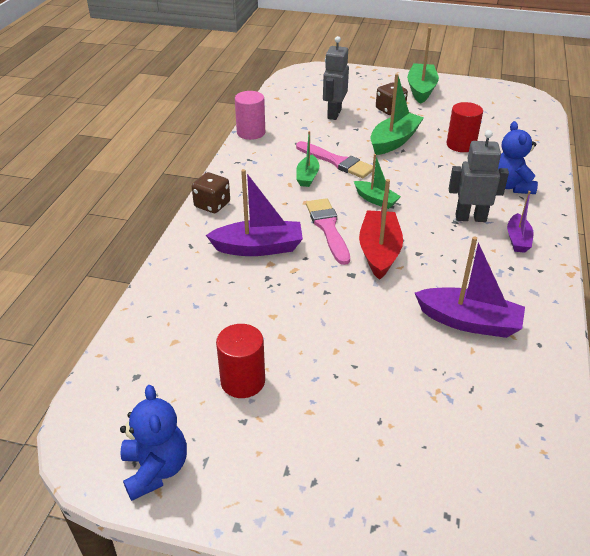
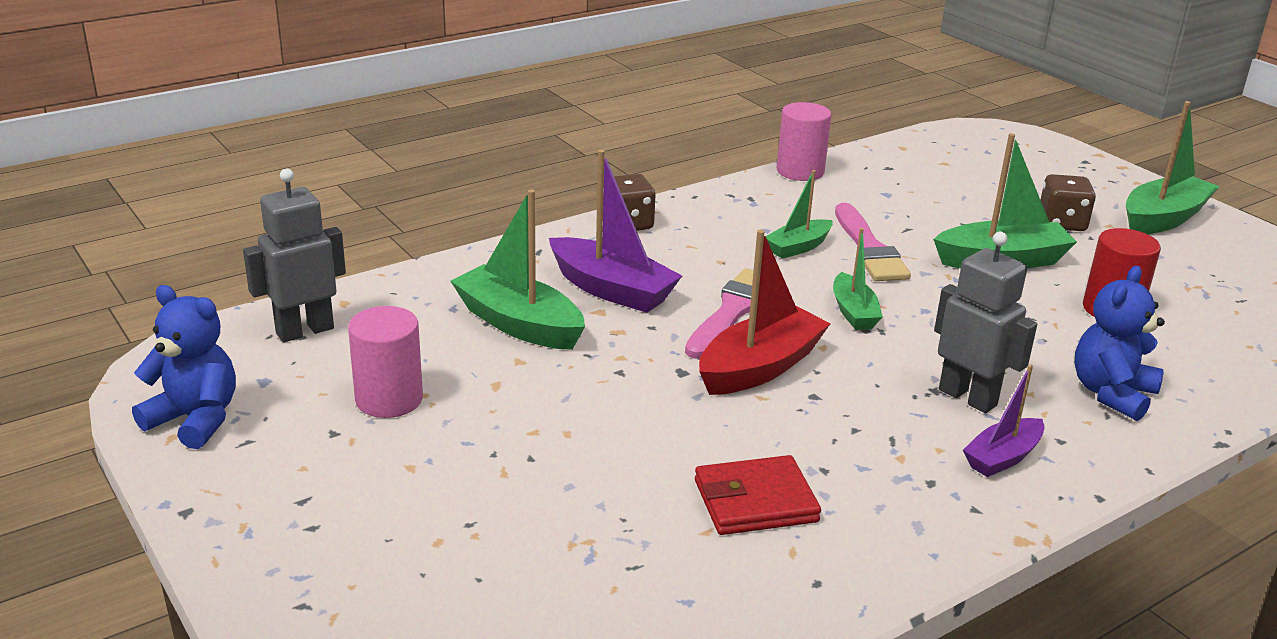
camera: 40 degrees right, 10 degrees down
blue teddy bear [120,385,187,501] -> blue teddy bear turned 90 degrees counterclockwise [132,285,236,449]
red cylinder [216,324,265,398] -> pink cylinder [348,306,423,418]
grey robot [323,36,349,120] -> grey robot moved to [243,169,346,342]
purple boat [415,236,525,338] -> red wallet [695,455,821,535]
none -> green boat [451,189,585,350]

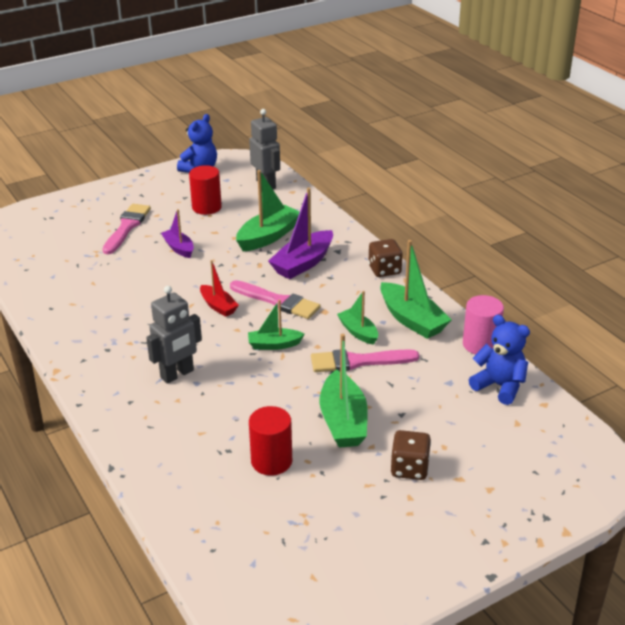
camera: 95 degrees right, 5 degrees up
pink cylinder [348,306,423,418] -> red cylinder [189,165,222,215]
red wallet [695,455,821,535] -> none
red boat [699,230,831,395] -> red boat [200,260,239,317], size x0.60
purple boat [963,365,1045,477] -> purple boat moved to [161,209,194,258]
blue teddy bear [1074,266,1165,421] -> blue teddy bear moved to [469,315,530,405]
green boat [1126,101,1220,234] -> green boat moved to [380,240,451,339]
none -> pink brush [103,204,151,254]

